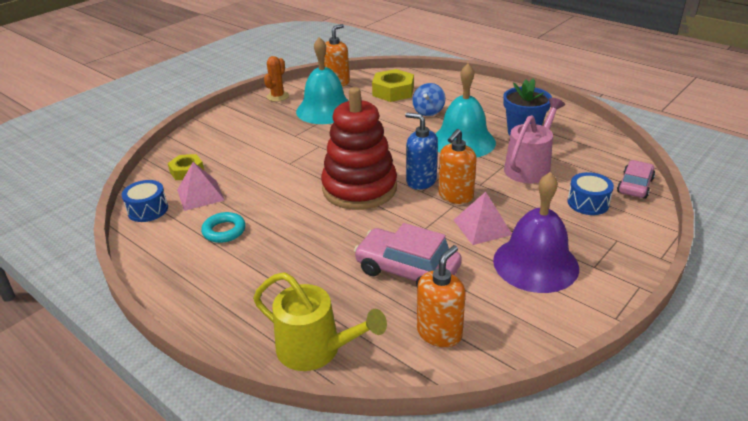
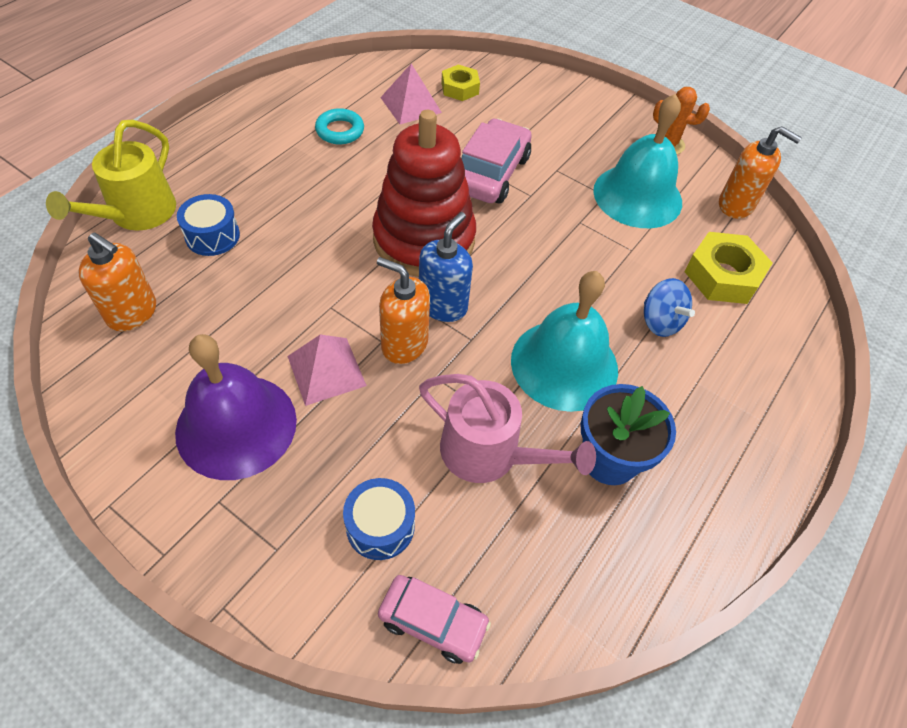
camera: 80 degrees right, 20 degrees up
blue drum [122,180,168,222] -> blue drum moved to [177,194,240,256]
pink car [354,223,462,286] -> pink car moved to [462,118,532,204]
blue spinning top [412,83,446,116] -> blue spinning top turned 135 degrees counterclockwise [644,278,695,337]

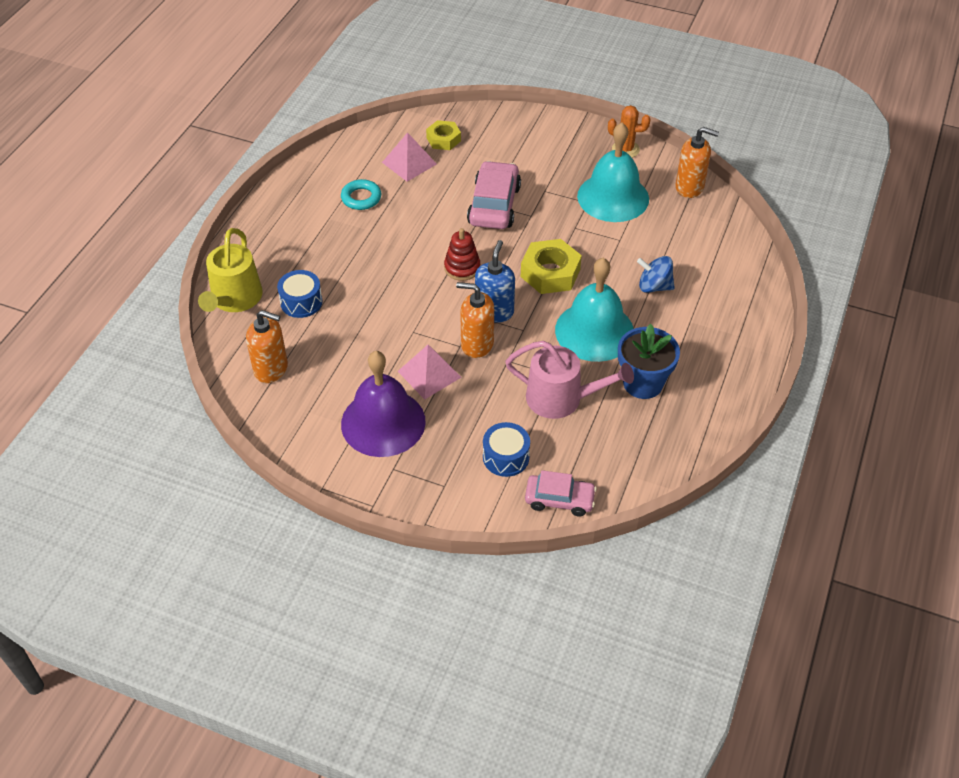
camera: 10 degrees left, 5 degrees down
red stacking toy [372,110,476,277] -> red stacking toy [444,228,480,281], size x0.45
blue spinning top [644,278,695,337] -> blue spinning top turned 150 degrees clockwise [637,256,675,293]
yellow nut [685,232,773,304] -> yellow nut moved to [521,239,582,294]

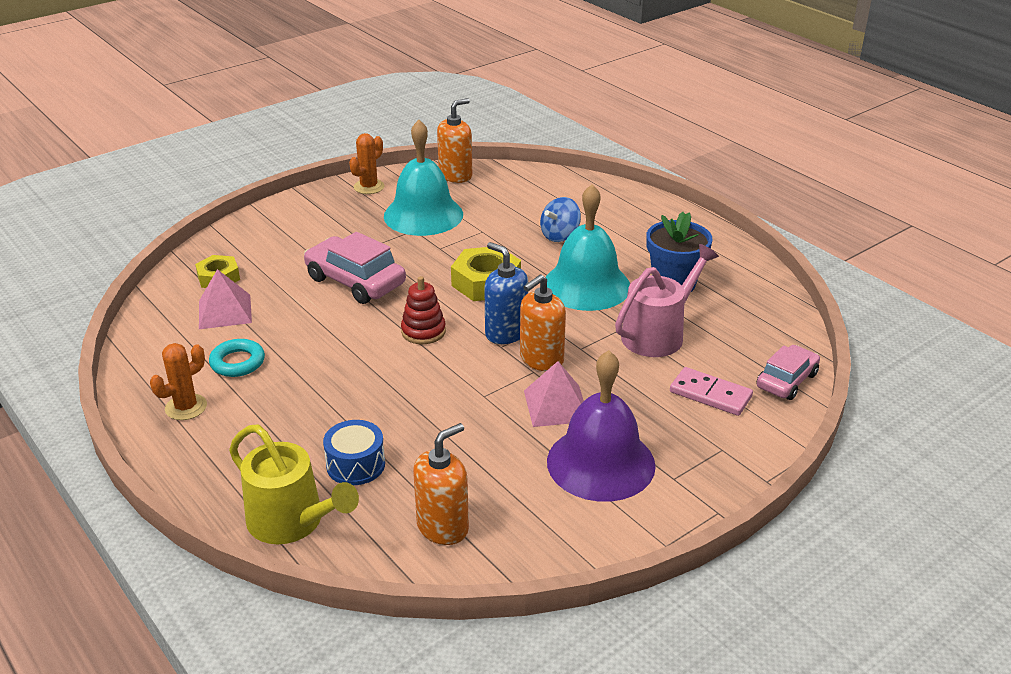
camera: 60 degrees left, 15 degrees down
blue drum [483,422,530,477] -> pink domino [670,367,753,416]
none -> orange cactus [150,343,207,420]

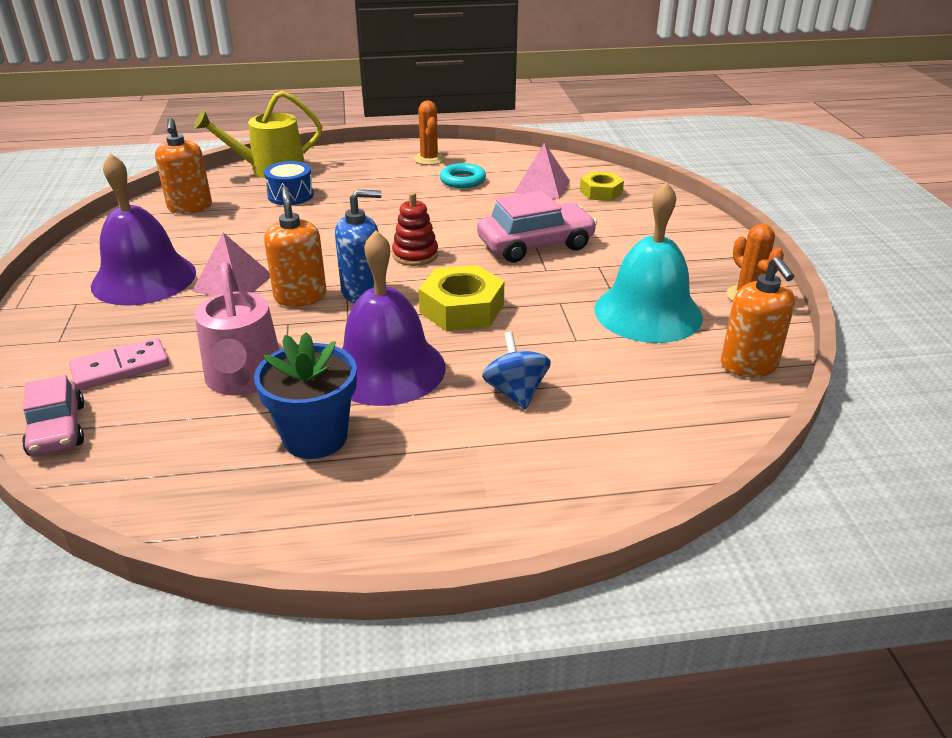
camera: 120 degrees right, 0 degrees up
turquoise bell [545,184,630,311] -> purple bell [342,230,445,406]

